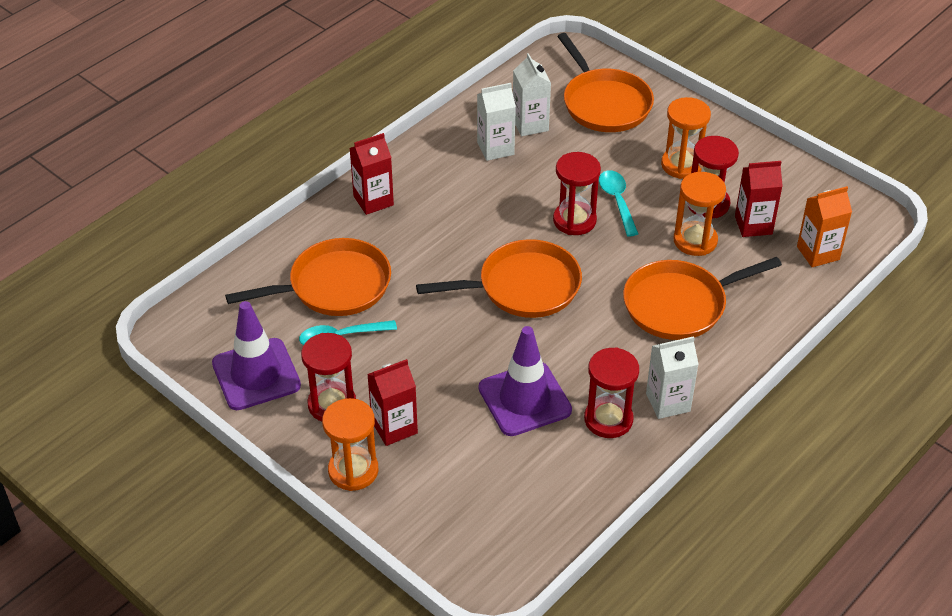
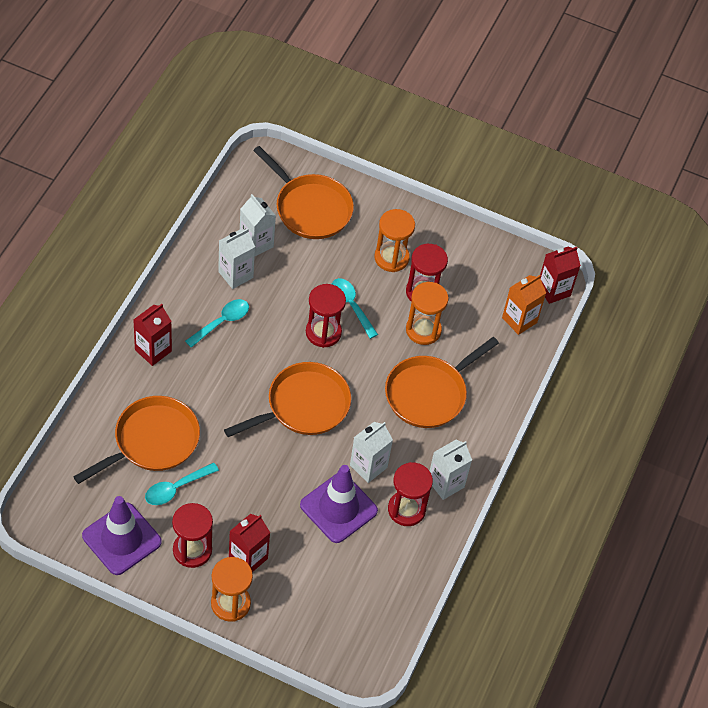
camera: 25 degrees left, 10 degrees up
red carton [735,161,783,237] -> red carton moved to [540,246,581,304]
none -> turquoise spoon [185,299,249,348]
none -> white carton [350,422,393,483]

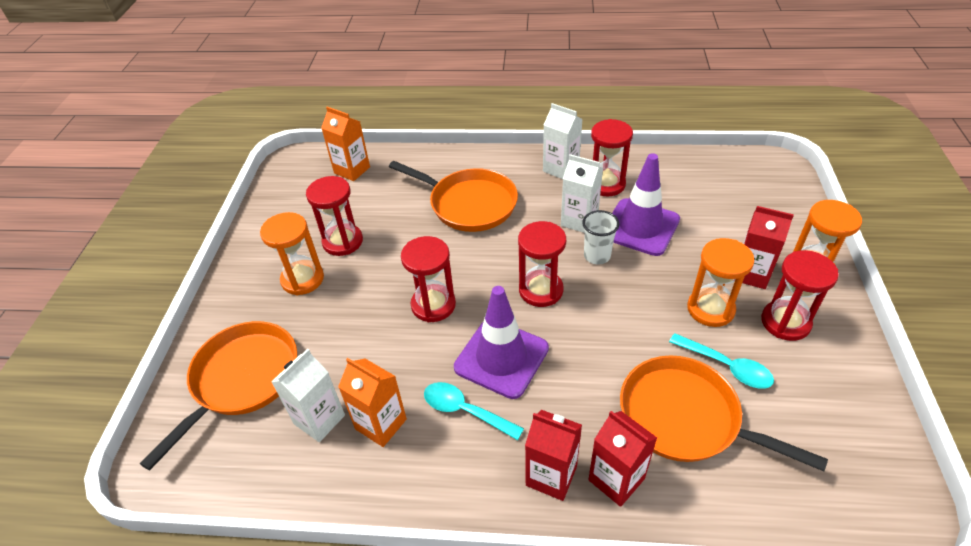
camera: 100 degrees left, 10 degrees down
purple traffic cone [82,496,162,575] -> purple traffic cone moved to [454,286,549,399]
white carton [218,228,255,289] -> orange carton [338,358,407,447]
orange pan [224,362,351,437] -> red hourglass [518,221,566,307]
turquoise spoon [332,278,378,339] -> none
orange hourglass [406,282,448,345] -> orange hourglass moved to [687,238,754,327]
red carton [540,246,581,304] -> red carton moved to [588,411,657,507]
none -> white cup [582,210,620,264]

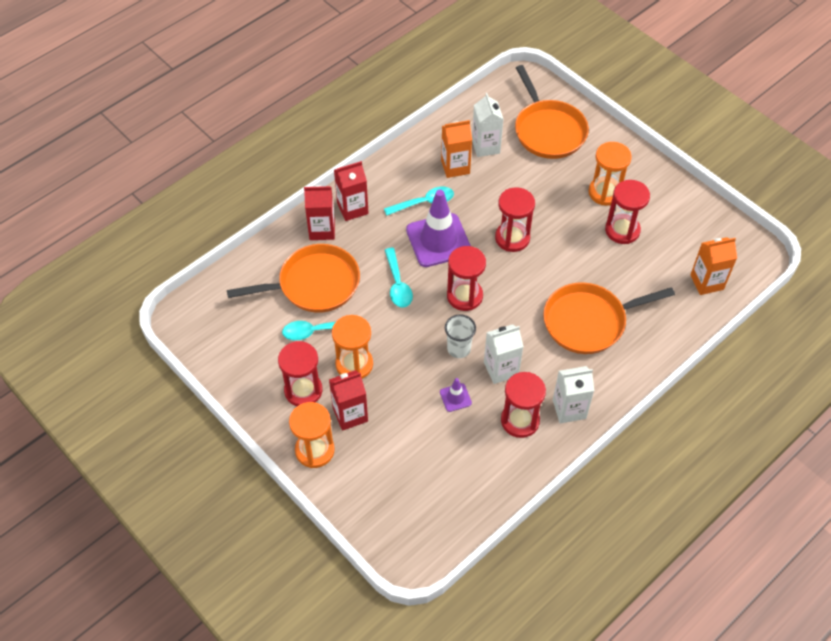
camera: 130 degrees right, 10 degrees up
purple traffic cone [612,153,680,256] -> purple traffic cone [440,378,472,412], size x0.44
none -> turquoise spoon [385,248,413,307]

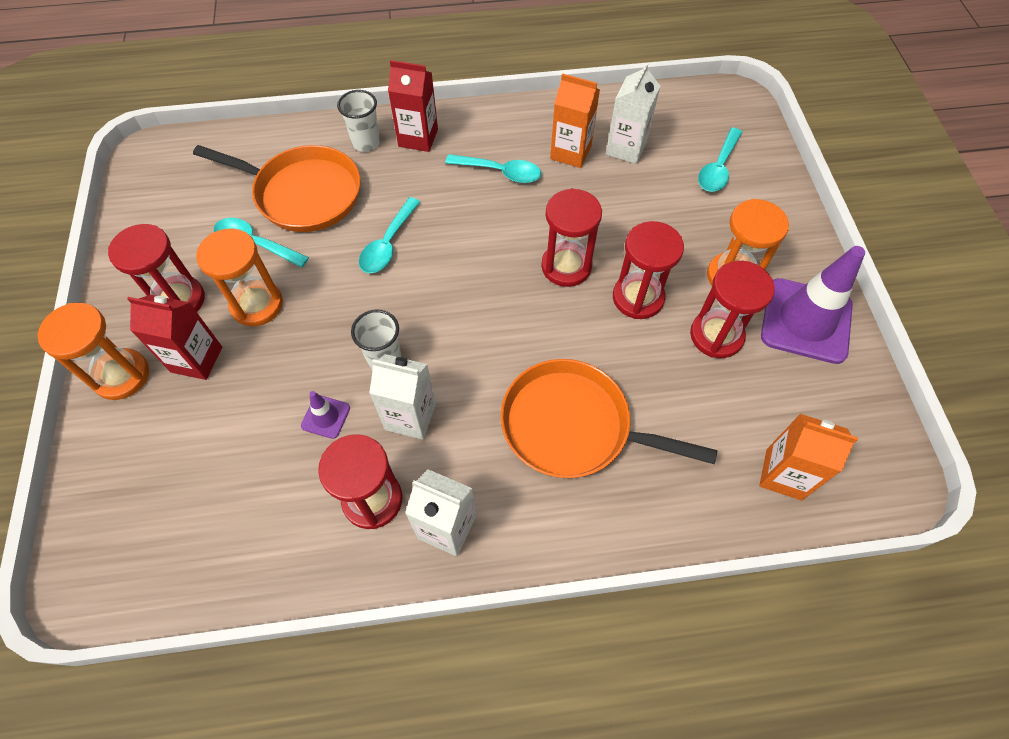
camera: 35 degrees right, 5 degrees up
red carton [304,185,335,240] -> white cup [337,90,380,152]
purple traffic cone [406,190,471,267] -> purple traffic cone moved to [761,246,865,364]
red hourglass [447,246,486,311] -> red hourglass moved to [613,221,684,319]
orange pan [515,65,589,159] -> turquoise spoon [698,128,743,192]

